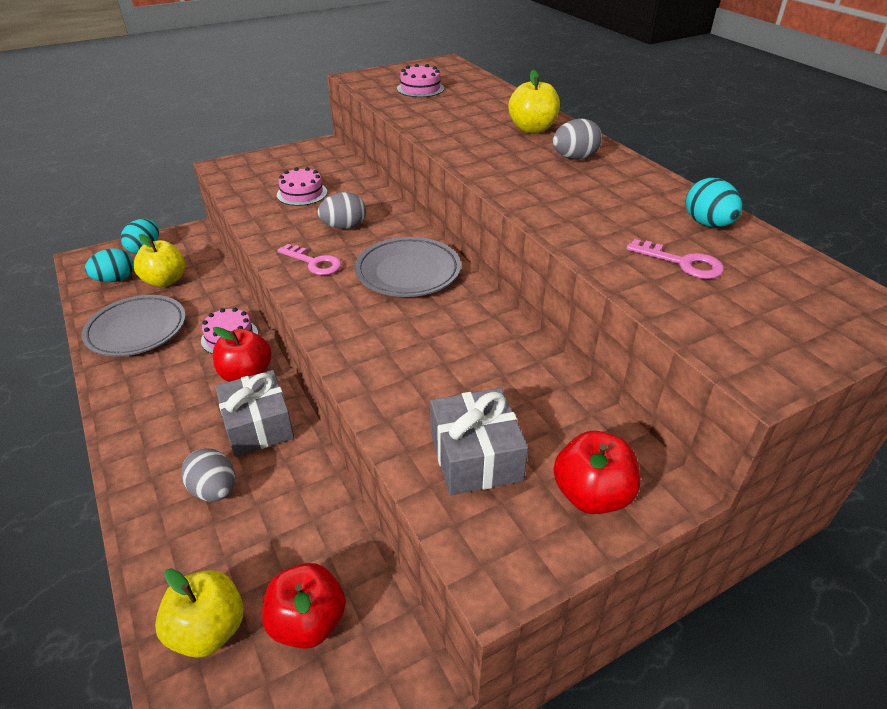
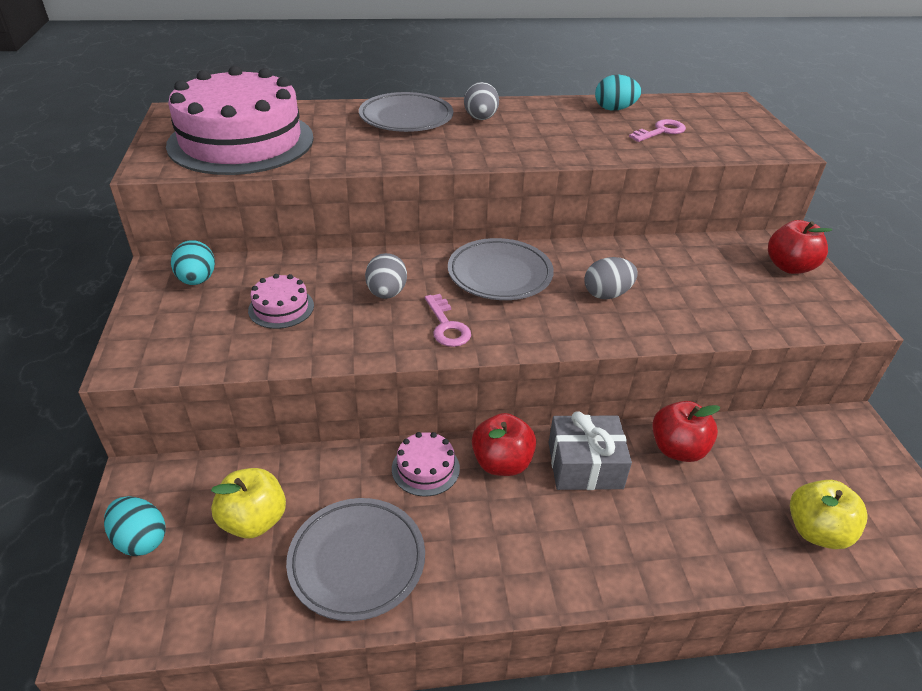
camera: 70 degrees left, 0 degrees up
turquoise egg [85,248,134,282] -> turquoise egg moved to [171,240,215,285]
grey egg [181,448,235,502] -> grey egg moved to [585,257,638,299]
red apple [262,563,346,649] -> red apple moved to [652,401,720,462]
pink key [277,244,342,275] -> pink key turned 105 degrees clockwise [425,294,471,347]
pink cake [397,64,444,97] -> pink cake [166,66,314,175], size x2.48
grey gift [430,388,528,495] -> none
yellow apple [508,70,560,133] -> grey plate [359,92,453,132]

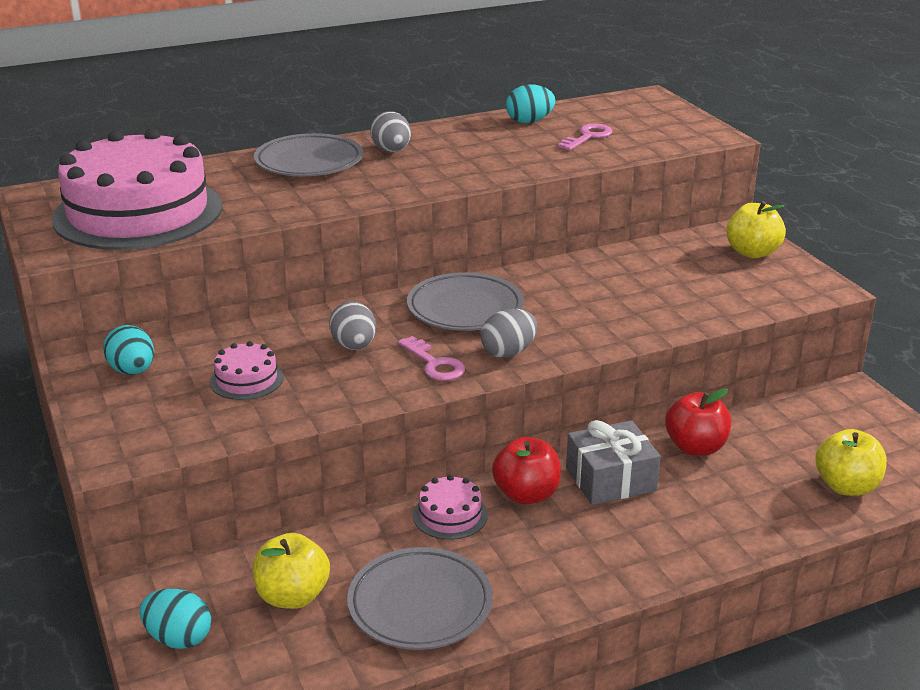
camera: 15 degrees left, 10 degrees down
grey egg [585,257,638,299] -> grey egg moved to [481,309,537,358]
red apple [768,220,832,274] -> yellow apple [726,201,786,258]

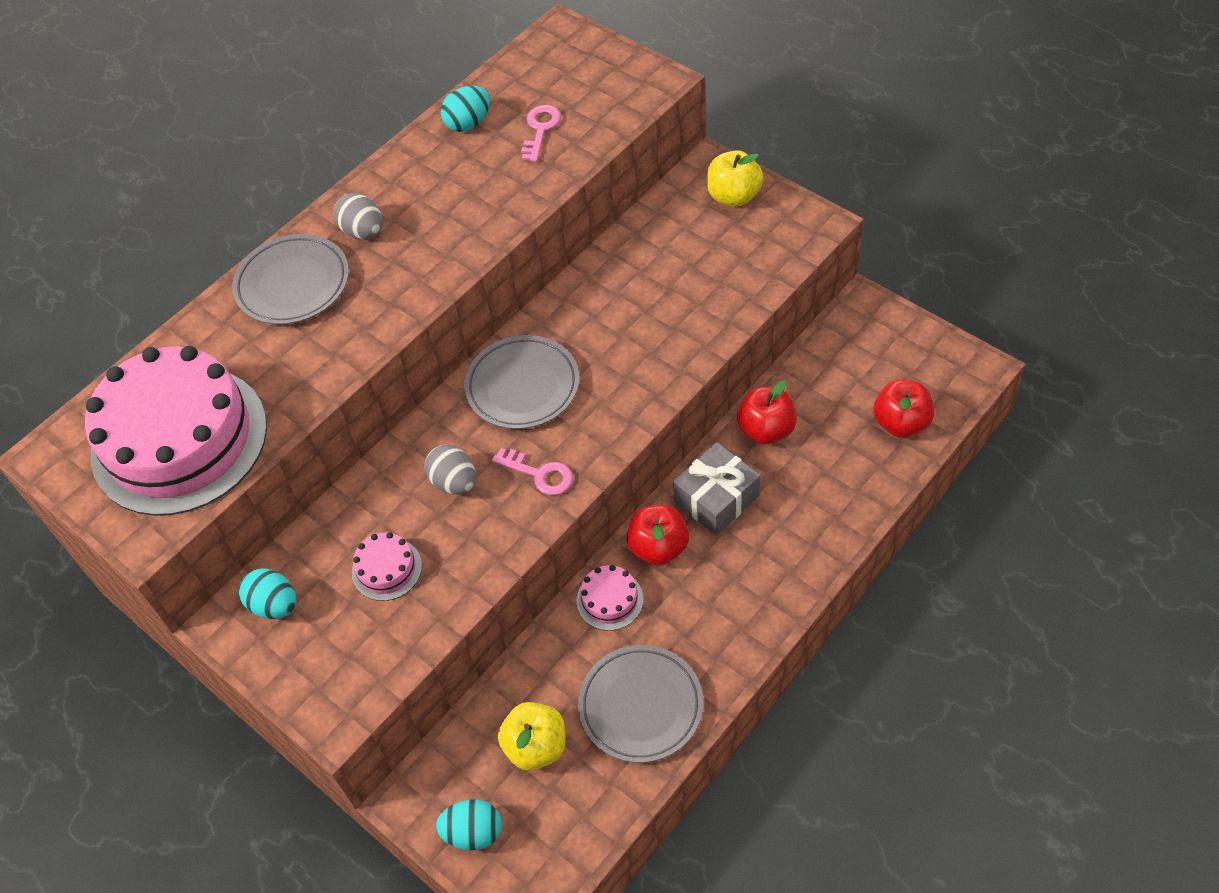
camera: 20 degrees left, 25 degrees up
grey egg [481,309,537,358] -> none
yellow apple [815,429,887,496] -> red apple [873,380,934,437]

